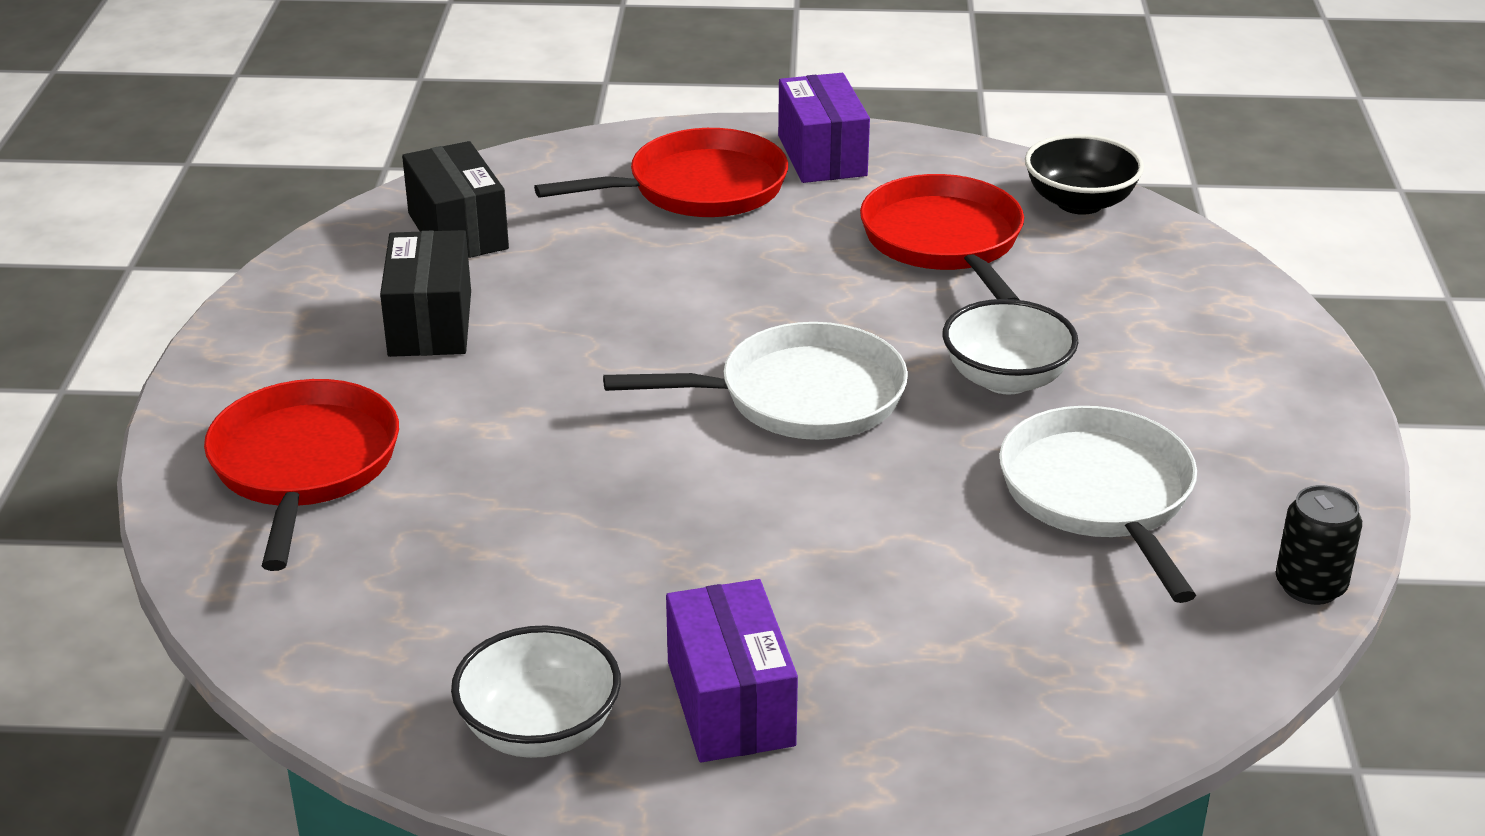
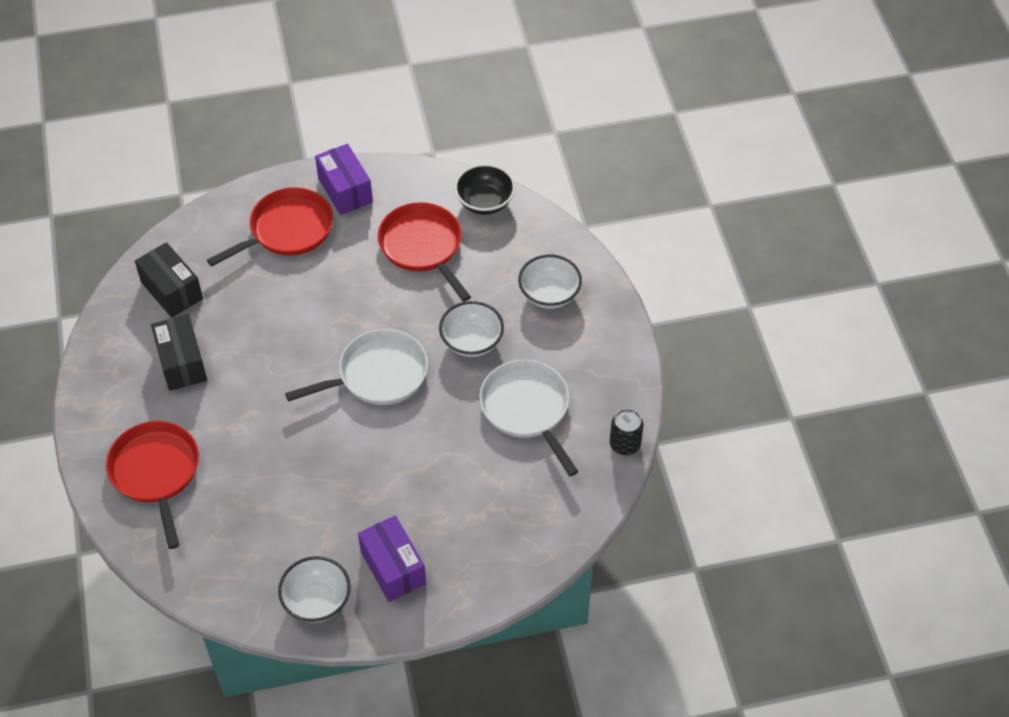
camera: 15 degrees left, 20 degrees up
none -> white bowl [518,255,582,309]

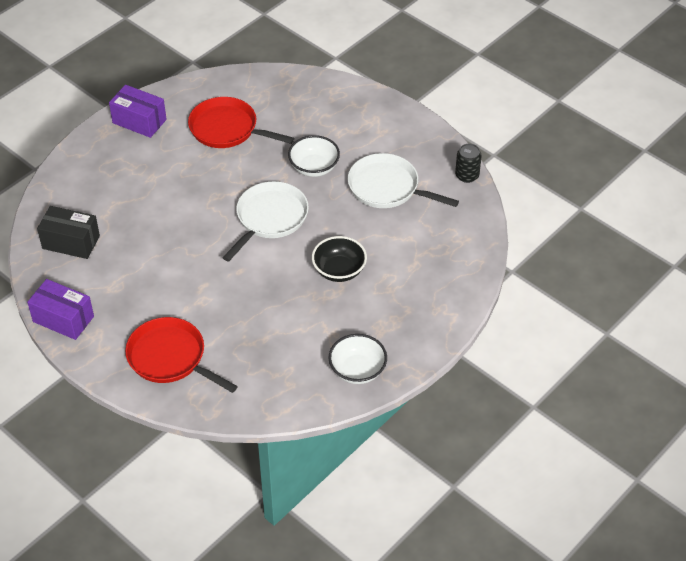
camera: 35 degrees left, 5 degrees down
black box [151,314,207,391] -> none
red pan [207,187,333,267] -> none
purple box [358,515,426,602] -> purple box moved to [27,279,94,340]
black bowl [454,164,515,215] -> black bowl moved to [312,236,367,282]
white bowl [518,255,582,309] -> none

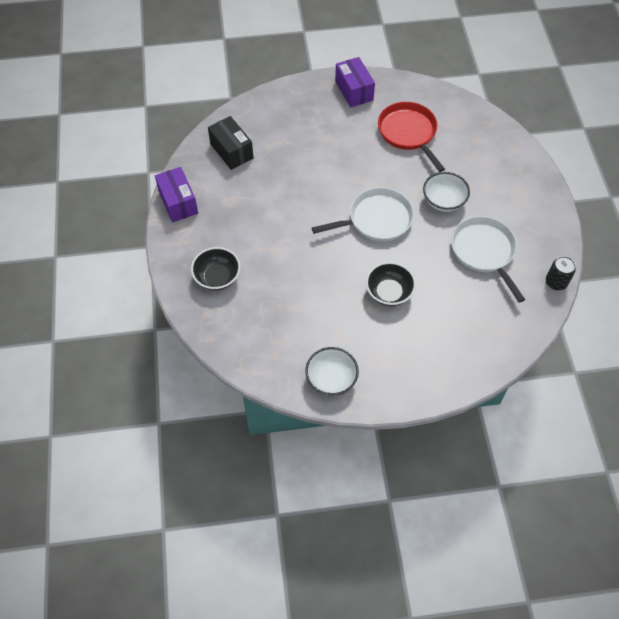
camera: 40 degrees right, 10 degrees up
red pan [125,317,238,393] -> black bowl [191,247,241,291]

